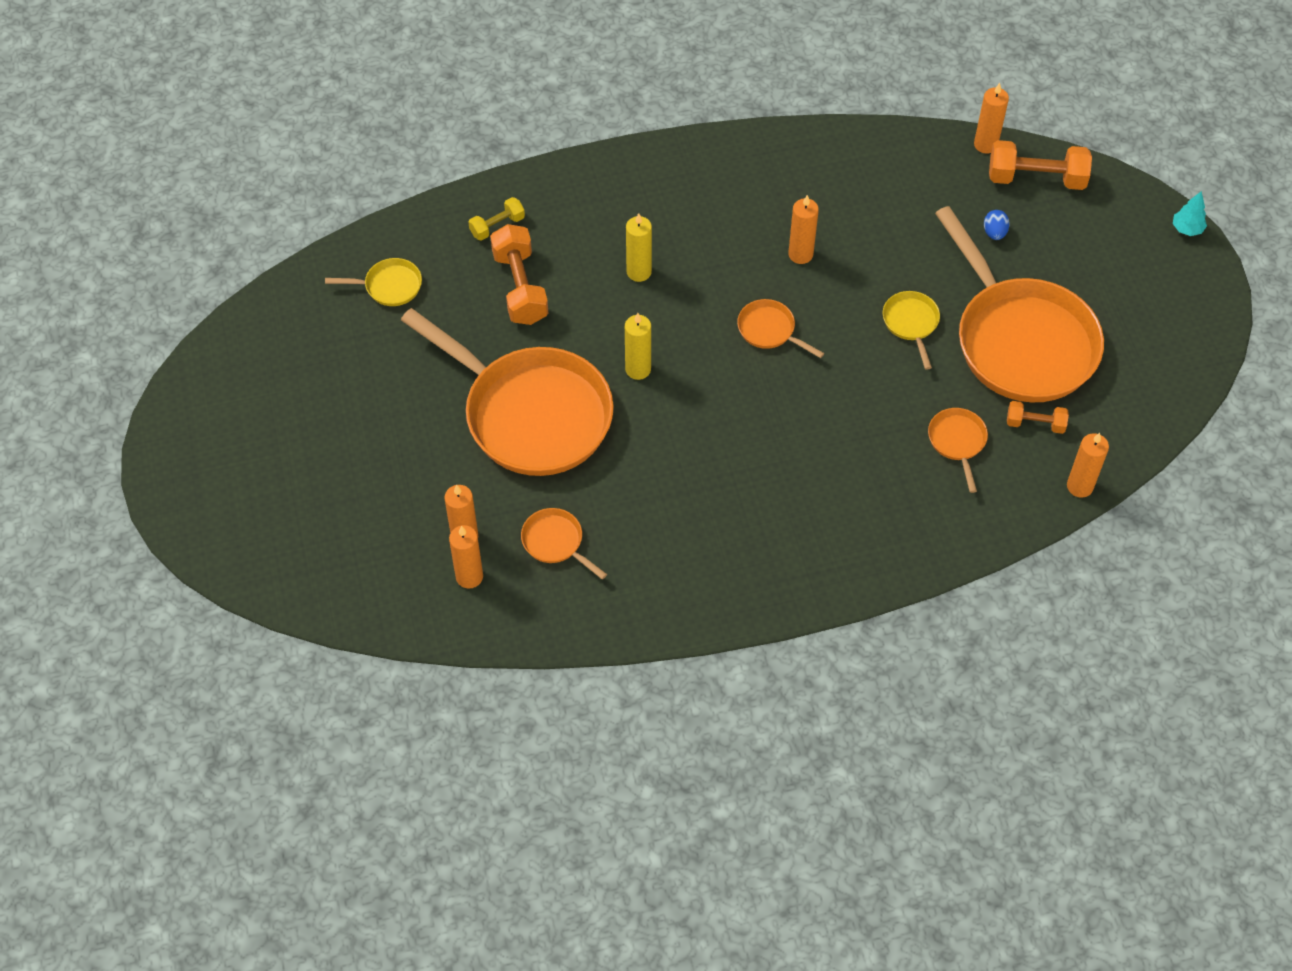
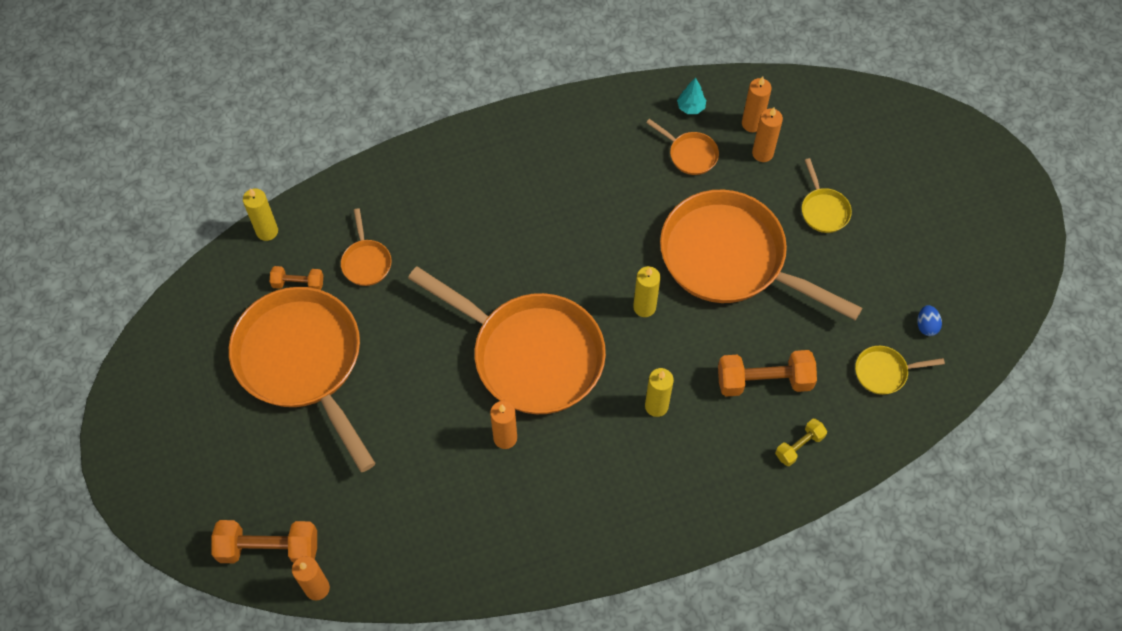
camera: 175 degrees right, 5 degrees up
orange dumbbell [490,224,548,325] -> orange dumbbell turned 75 degrees counterclockwise [718,350,817,397]
orange pan [737,299,824,358] -> orange pan [408,266,606,414], size x2.48
yellow pan [883,291,940,370] -> yellow pan moved to [802,158,852,233]
blue egg [984,210,1010,240] -> blue egg moved to [917,305,942,336]
orange candle [1067,433,1109,498] -> yellow candle [243,188,278,241]
turquoise tree [1173,191,1207,236] -> turquoise tree moved to [677,77,706,114]

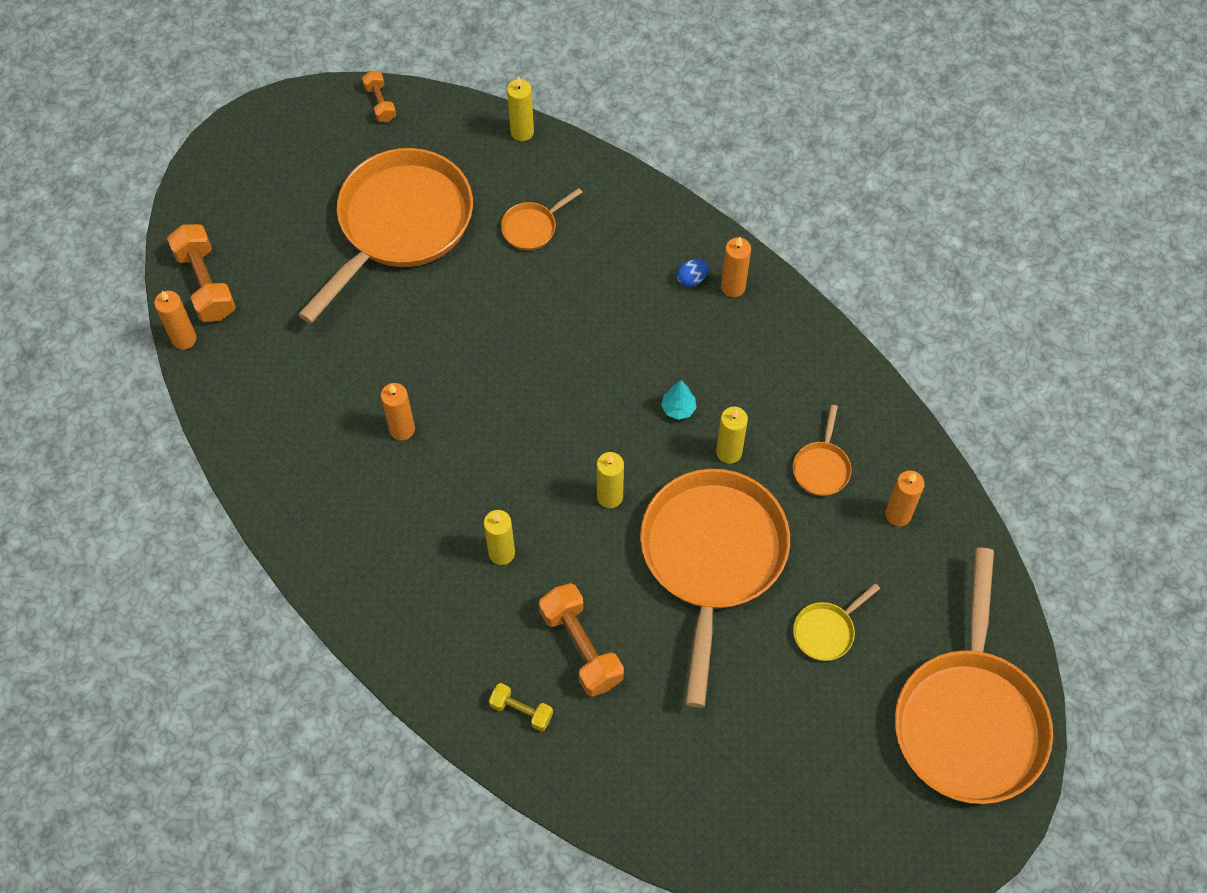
camera: 65 degrees right, 0 degrees up
orange dumbbell [270,266,323,290] -> orange dumbbell moved to [362,71,396,122]
orange pan [408,266,606,414] -> orange pan moved to [895,548,1053,804]
turquoise tree [677,77,706,114] -> turquoise tree moved to [661,380,696,420]
orange candle [752,107,783,162] -> orange candle moved to [721,237,751,297]
yellow pan [855,346,945,395] -> none
blue egg [917,305,942,336] -> blue egg moved to [676,260,709,287]
none -> yellow candle [716,407,748,464]

